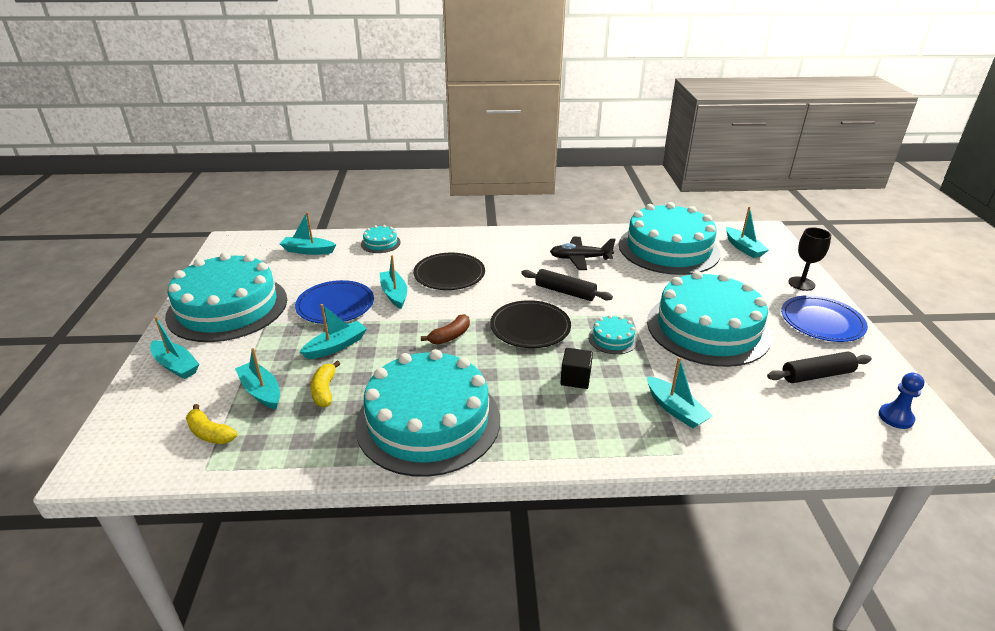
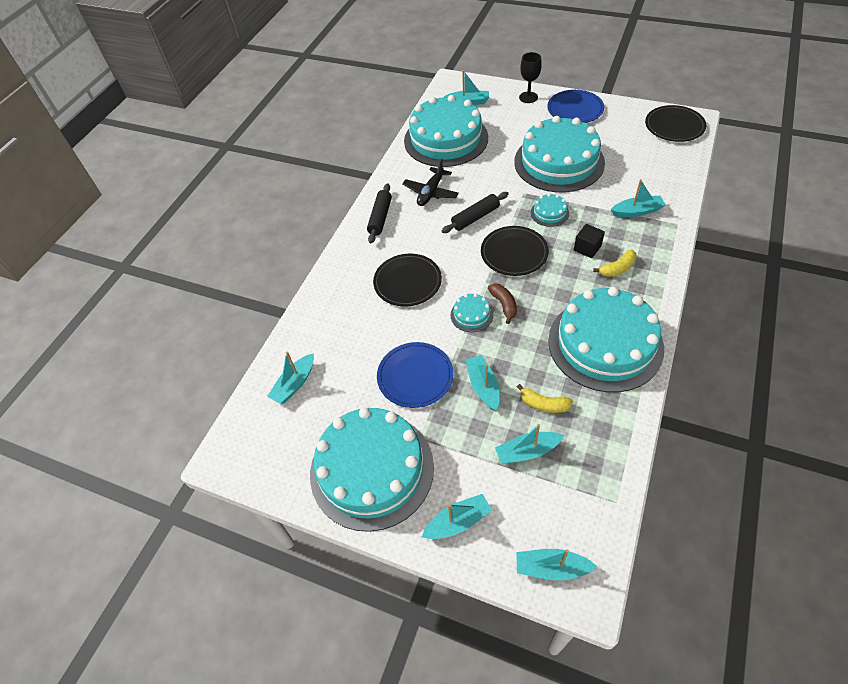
camera: 60 degrees left, 20 degrees up
yellow banana [186,404,237,444] -> yellow banana moved to [593,250,637,277]
turquoise cake [361,225,401,253] -> turquoise cake moved to [450,294,493,332]
turquoise boat [380,255,407,309] -> turquoise boat moved to [516,549,597,581]
black rolling pin [767,352,872,383] -> black rolling pin moved to [367,183,392,244]
blue pawn [879,373,924,429] -> black plate [645,105,706,142]

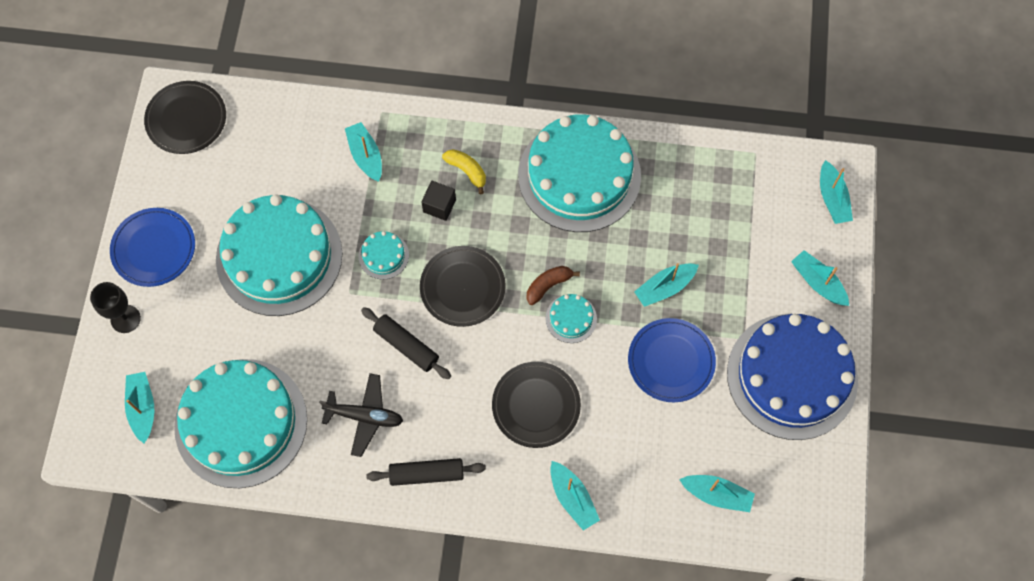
camera: 110 degrees left, 15 degrees up
turquoise cake [310,407,434,532] -> blue cake [727,314,858,440]
turquoise boat [495,424,564,464] -> turquoise boat moved to [550,461,600,530]
yellow banana [517,384,573,413] -> none

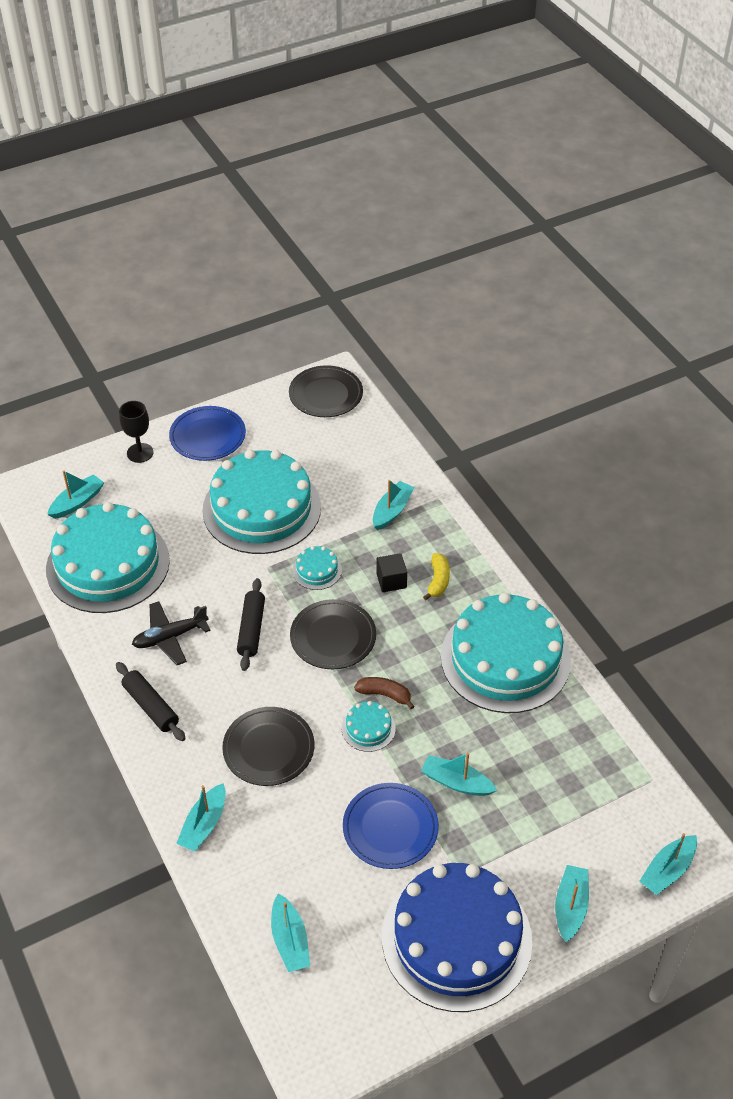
camera: 55 degrees right, 20 degrees down
black plane [319,373,403,457] -> black plane turned 90 degrees clockwise [132,601,211,665]

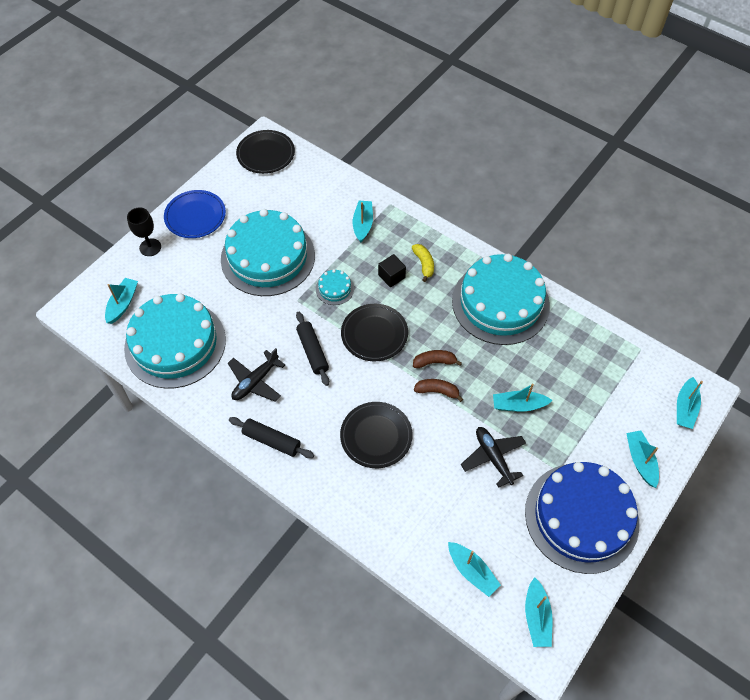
camera: 25 degrees left, 10 degrees up
turquoise boat [176,783,226,851] -> turquoise boat moved to [525,577,552,647]
turquoise cake [342,701,396,752] -> brown banana [414,379,463,402]
blue plate [343,783,439,869] -> black plane [461,427,526,488]

